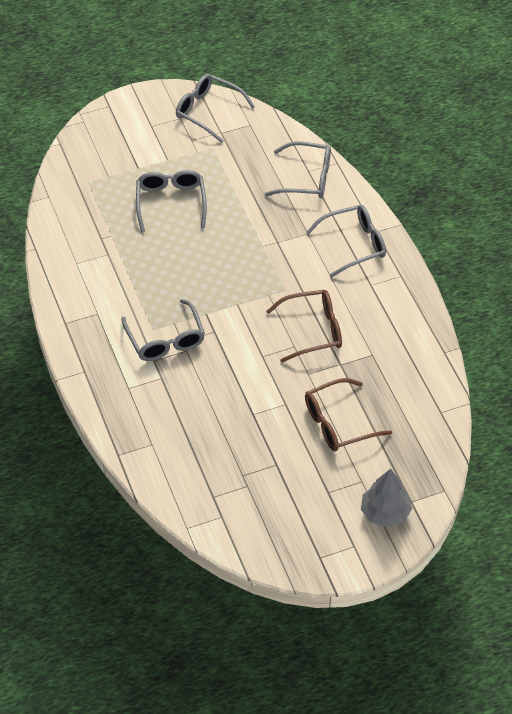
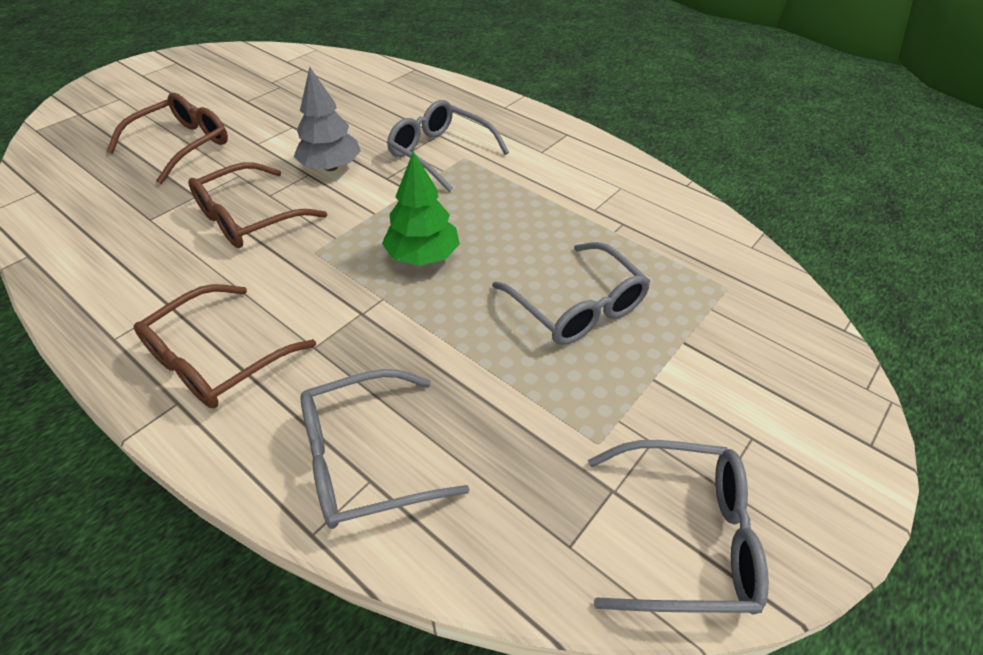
camera: 150 degrees right, 5 degrees down
grey glasses [306,205,386,278] -> brown glasses [134,284,316,408]
grey tree [361,469,412,527] -> grey tree moved to [294,67,361,171]
none -> green tree [382,151,460,266]

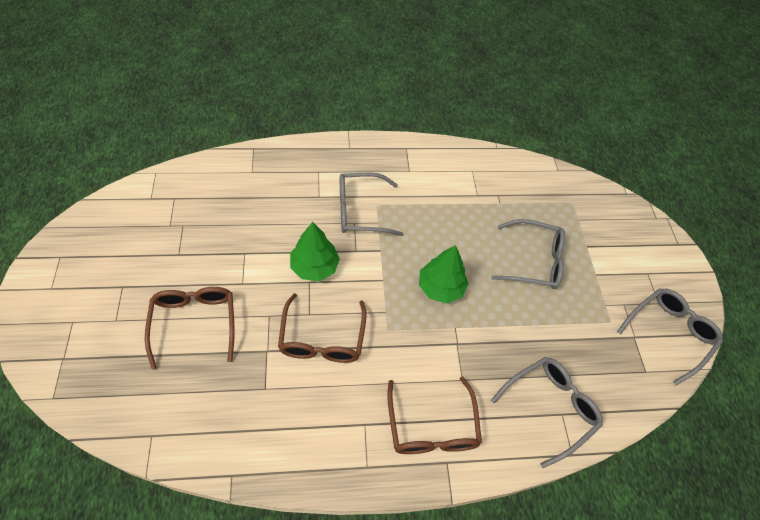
camera: 50 degrees left, 10 degrees up
grey tree [294,67,361,171] -> green tree [290,222,340,281]
grey glasses [301,369,470,529] -> grey glasses turned 150 degrees counterclockwise [491,357,603,468]

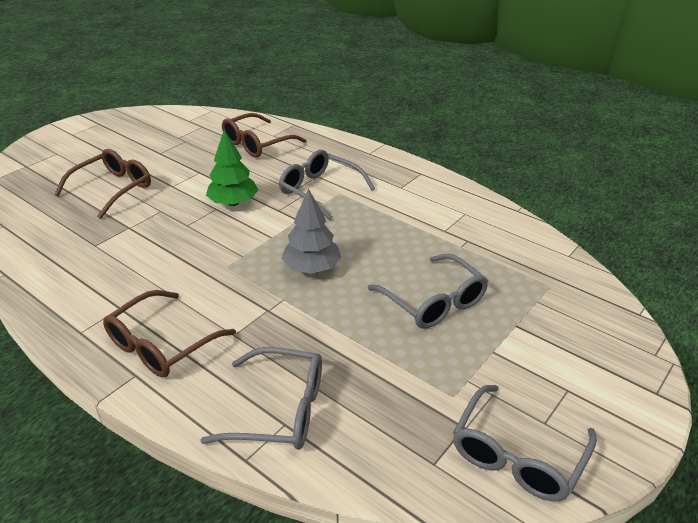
camera: 50 degrees right, 20 degrees down
brown glasses [278,293,366,363] -> brown glasses moved to [222,113,306,158]
green tree [419,245,468,303] -> grey tree [281,189,341,274]
grey glasses [617,288,723,385] -> grey glasses turned 120 degrees clockwise [453,385,597,501]

